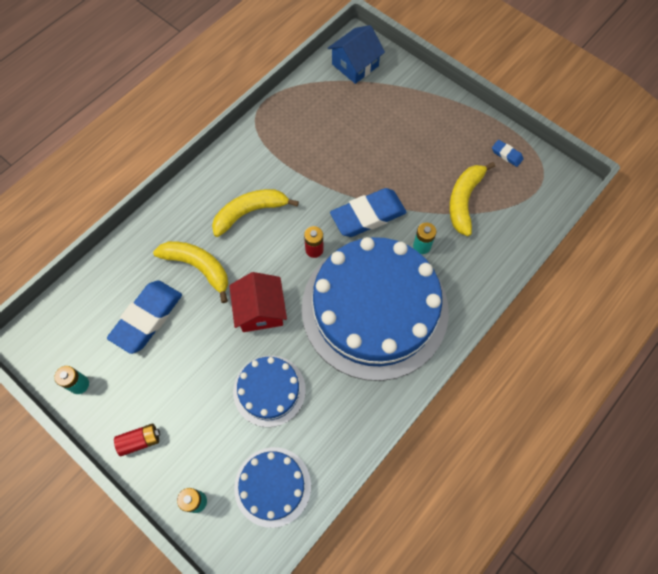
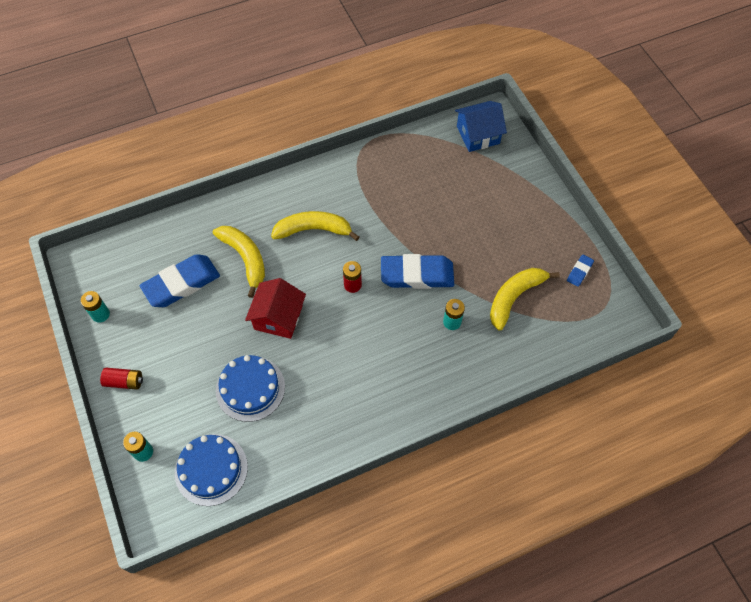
camera: 25 degrees right, 5 degrees down
blue cake [302,237,449,381] -> none
blue eraser [492,140,524,167] -> blue eraser turned 60 degrees clockwise [567,255,594,287]

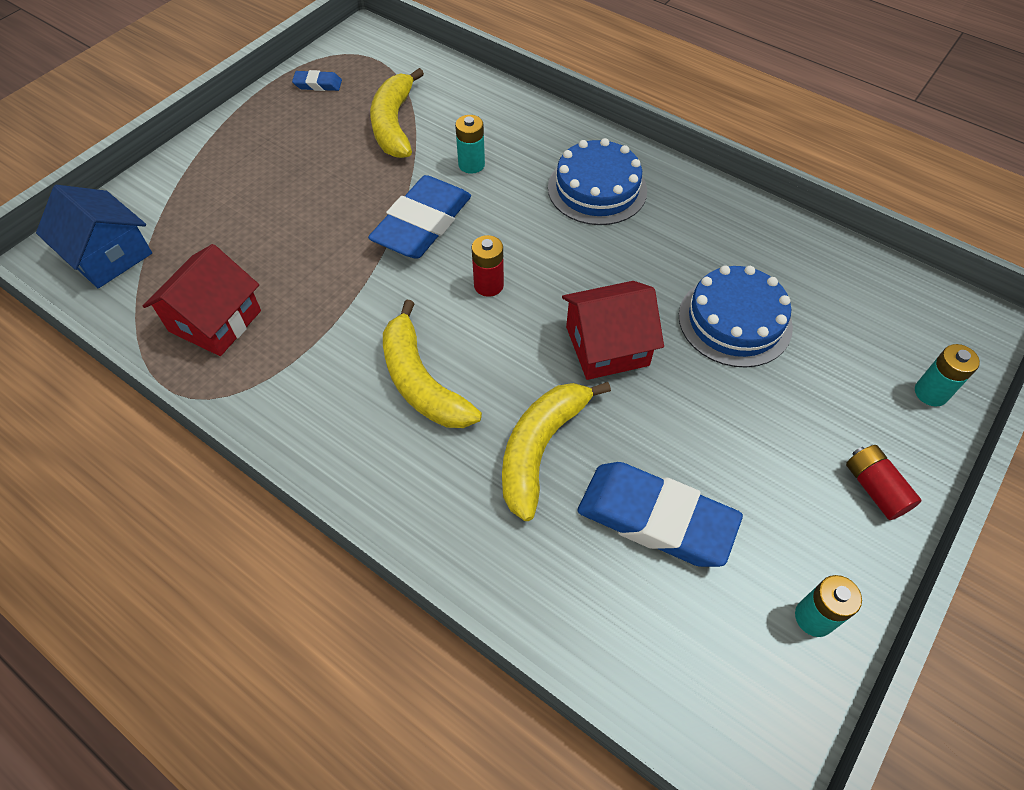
camera: 120 degrees left, 5 degrees down
blue cake [175,434,248,506] -> blue cake moved to [548,138,647,225]
blue eraser [381,254,454,289] -> blue eraser turned 60 degrees clockwise [368,175,471,259]
yellow banana [490,268,560,330] -> yellow banana turned 75 degrees clockwise [370,68,424,158]
none -> red house [143,244,261,356]

